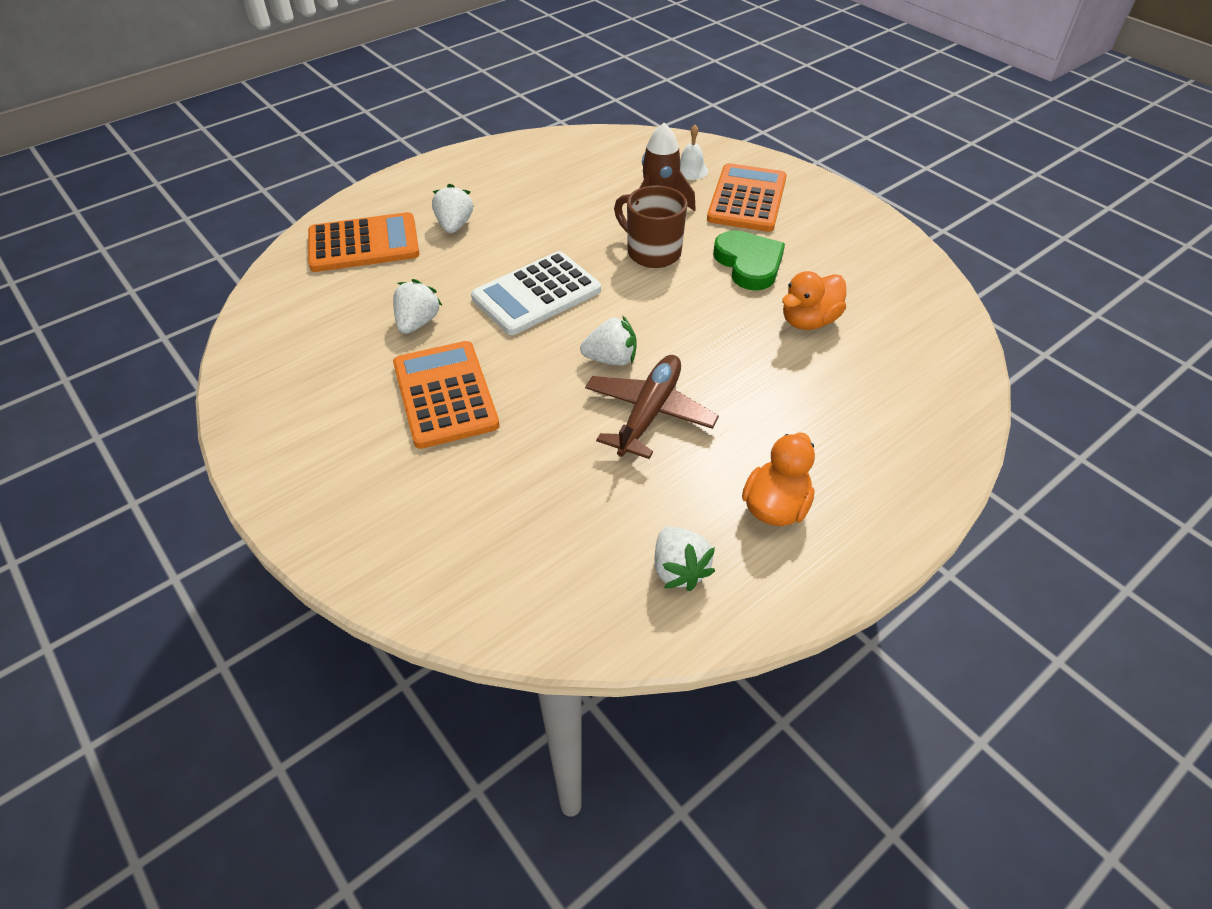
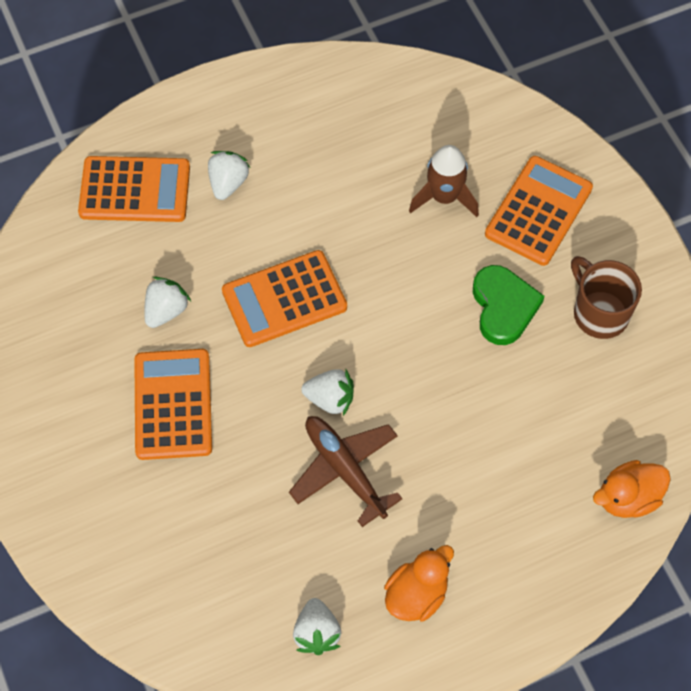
camera: 15 degrees right, 15 degrees up
white calculator [471,251,601,335] -> orange calculator [222,250,347,347]
brown plane [585,355,719,459] -> brown plane turned 75 degrees counterclockwise [289,416,403,527]
brown mug [614,185,687,268] -> brown mug moved to [571,256,642,339]
white bell [680,125,708,180] -> none
orange duck [782,271,846,330] -> orange duck moved to [593,460,671,518]

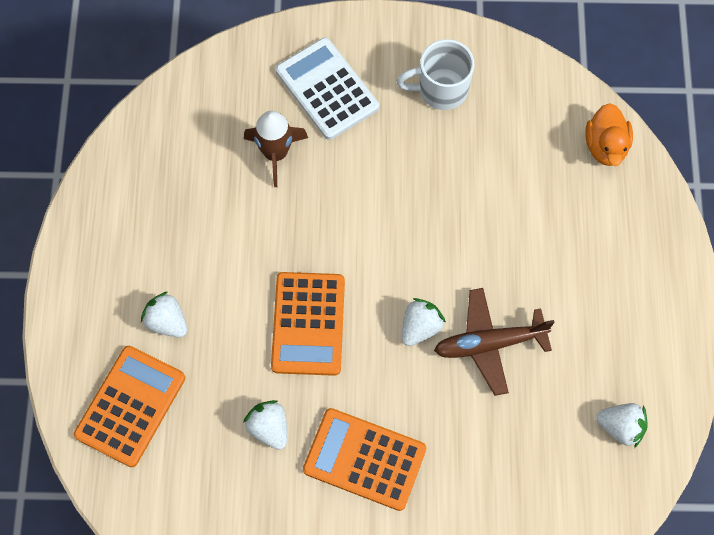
camera: 65 degrees left, 5 degrees up
orange duck [384,545,454,622] -> none
green heart [473,265,545,345] -> none
orange calculator [485,156,593,266] -> white calculator [276,37,379,140]
brown mug [571,256,642,339] -> white mug [396,39,475,110]

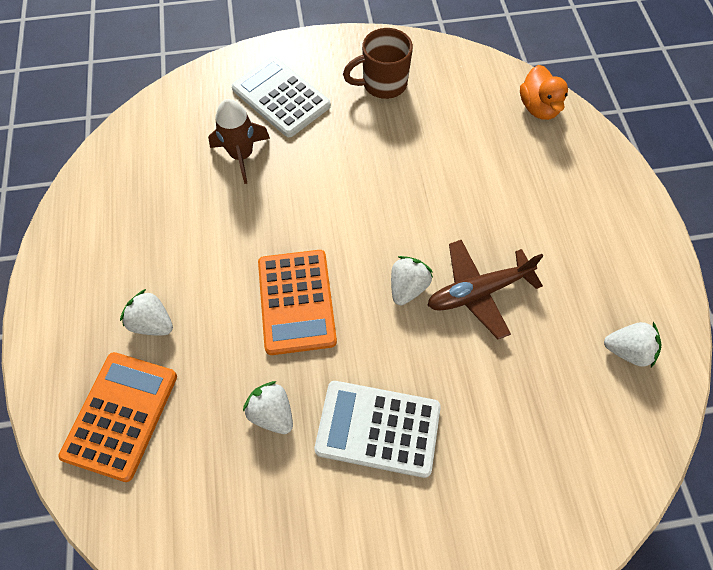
camera: 10 degrees left, 5 degrees down
orange calculator [303,408,426,511] -> white calculator [314,381,441,478]
white mug [396,39,475,110] -> brown mug [343,28,413,99]

